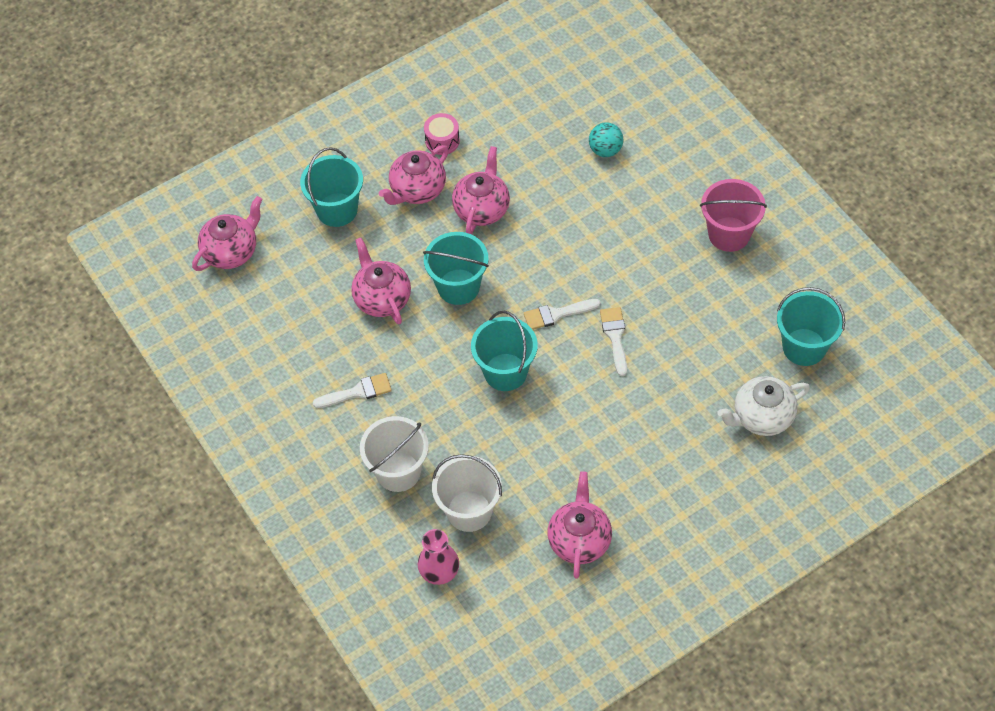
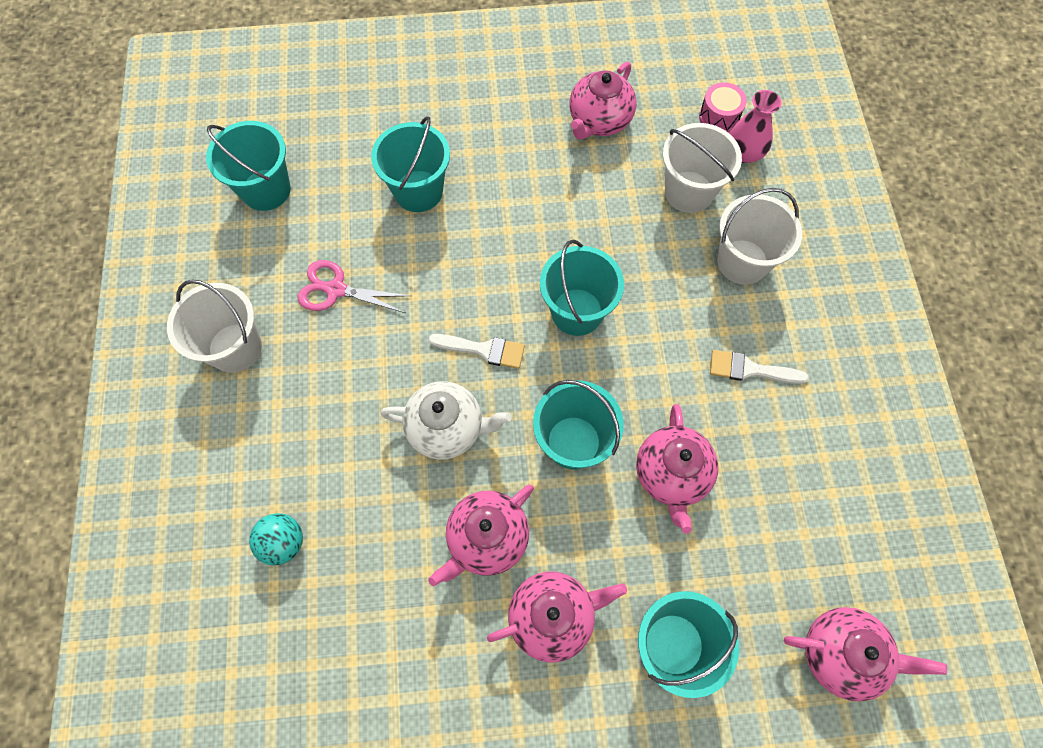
camera: 155 degrees left, 10 degrees up
pink teapot [192,196,263,271] -> pink teapot turned 150 degrees counterclockwise [784,607,947,702]
pink drum [424,113,460,155] -> pink drum moved to [699,82,747,133]
white brush [600,307,627,376] -> none
pink bucket [700,179,767,252] -> white bucket [167,279,262,373]
white teapot [718,376,810,436] -> white teapot moved to [381,381,512,460]
none -> pink scissors [297,260,411,313]
none -> turquoise bucket [371,116,450,212]

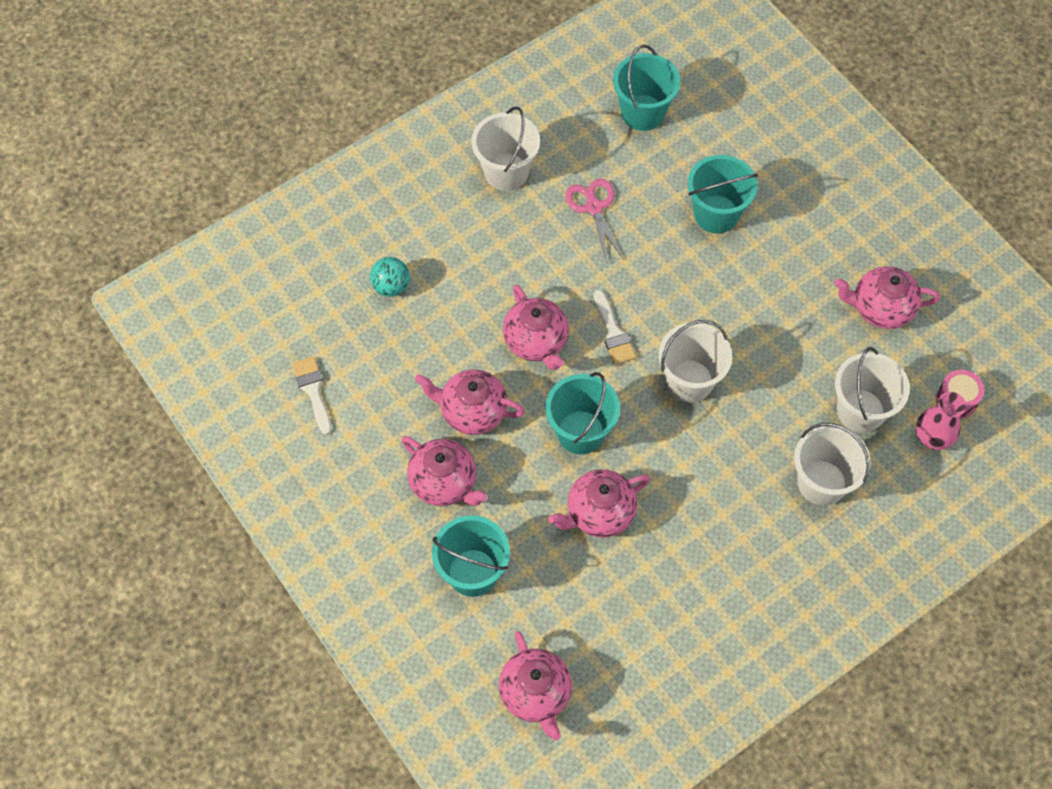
camera: 60 degrees right, 5 degrees down
white teapot [381,381,512,460] -> pink teapot [503,285,569,370]
turquoise bucket [540,239,624,336] -> white bucket [659,320,732,402]
white brush [710,350,809,384] -> white brush moved to [292,356,332,435]

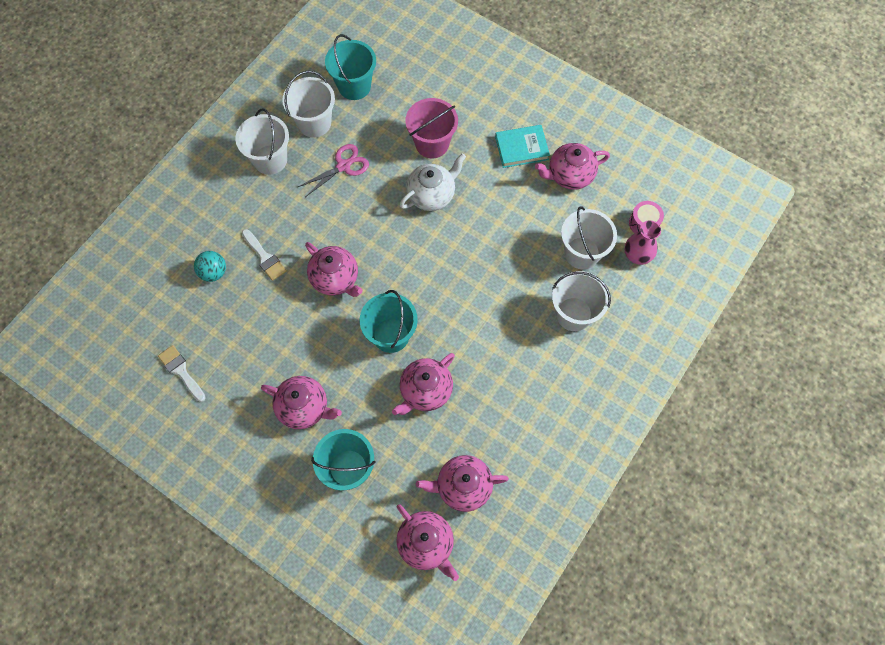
camera: 20 degrees left, 5 degrees up
pink teapot [415,369,525,435] -> pink teapot moved to [416,455,509,512]
pink scissors [565,178,624,263] -> pink scissors turned 90 degrees clockwise [298,144,369,197]
white brush [594,290,636,365] -> white brush moved to [242,229,287,281]
white bucket [659,320,732,402] -> white bucket moved to [282,71,335,138]
turquoise bucket [688,155,758,233] -> pink bucket [405,98,458,158]
none -> white teapot [399,153,466,211]
none -> turquoise book [495,125,550,168]

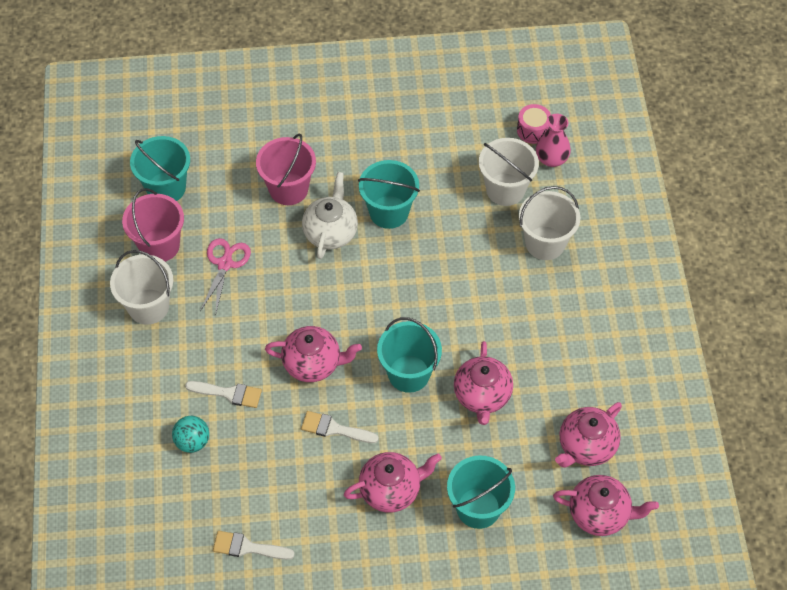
camera: 40 degrees left, 10 degrees down
white bucket [282,71,335,138] -> pink bucket [122,188,184,262]
turquoise book [495,125,550,168] -> none
pink teapot [535,143,610,190] -> none
none -> white brush [301,411,379,443]
none -> turquoise bucket [358,160,420,229]

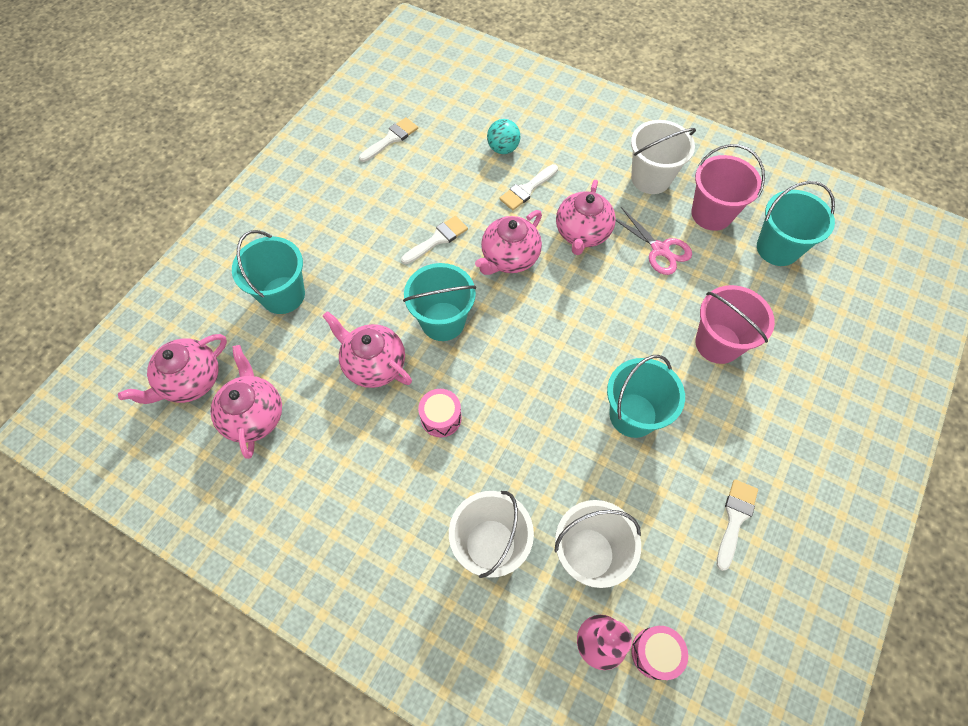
camera: 125 degrees right, 5 degrees up
white teapot [302,172,358,259] -> none
pink teapot [344,452,442,513] -> pink teapot moved to [556,180,616,255]
none -> pink drum [418,389,462,437]
none -> white brush [717,479,758,571]

